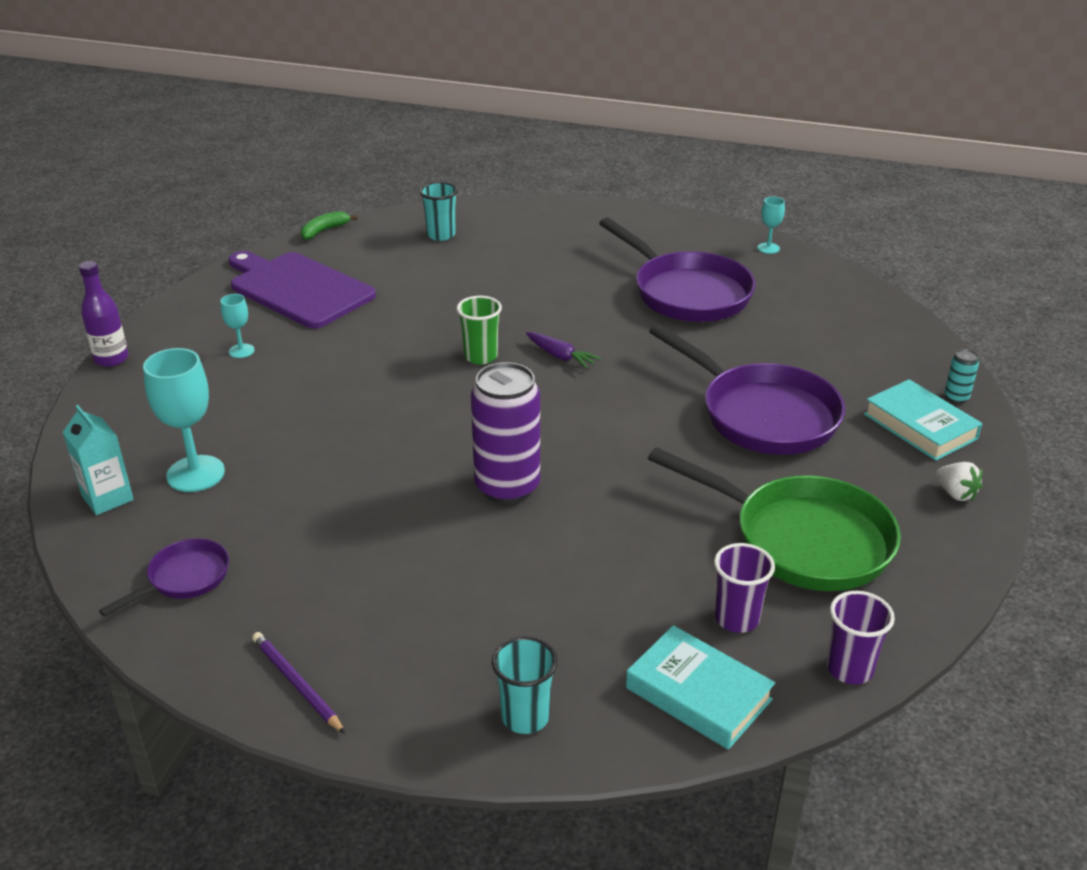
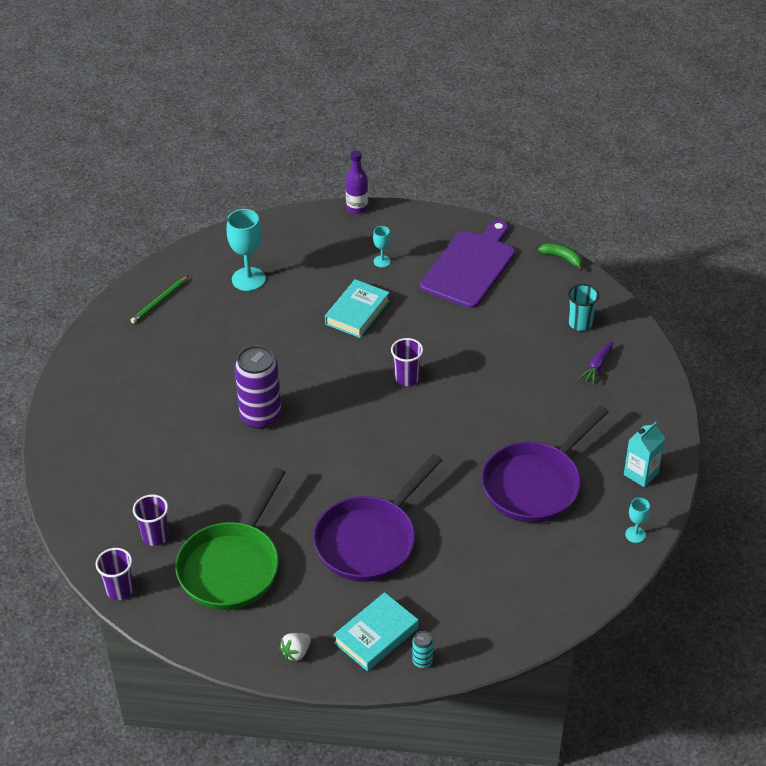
camera: 80 degrees right, 10 degrees up
turquoise carton [63,405,134,515] -> turquoise carton moved to [624,421,665,487]
purple pan [99,539,229,617] -> green pencil [131,276,188,324]
purple pencil [252,632,345,734] -> none
green cup [457,296,502,365] -> purple cup [391,338,423,386]
turquoise cup [492,636,558,734] -> none
purple carrot [526,332,601,369] -> purple carrot moved to [578,342,613,385]
turquoise book [626,625,775,750] -> turquoise book moved to [325,279,390,338]

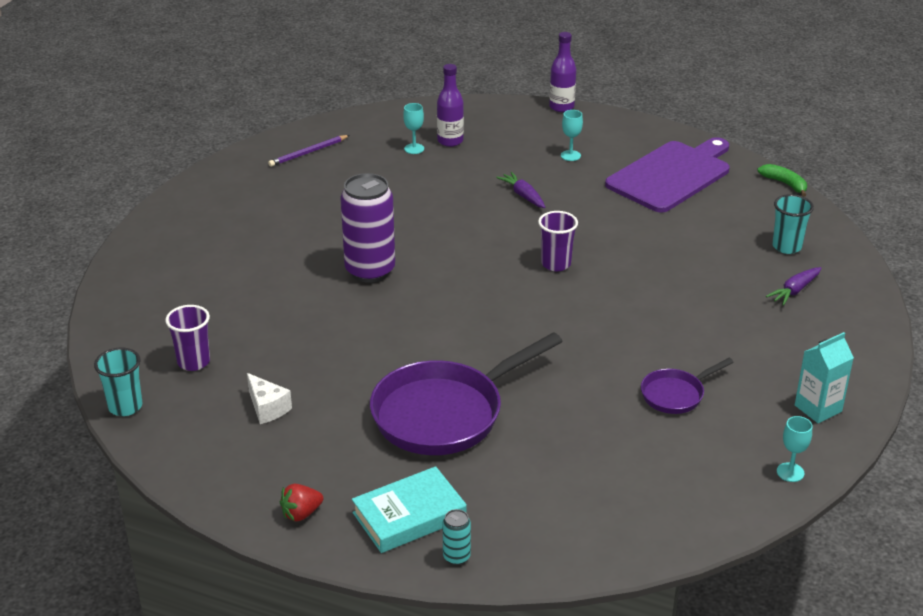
camera: 15 degrees right, 10 degrees down
purple cup [96,548,133,600] -> turquoise cup [94,348,143,416]
green pencil [131,276,188,324] -> purple pencil [268,135,350,167]
green pan [175,468,286,610] -> white cheese [247,373,292,424]
turquoise goblet [227,209,266,291] -> turquoise goblet [403,103,424,154], size x0.51
white strawberry [279,633,311,662] -> red strawberry [280,484,323,522]
turquoise book [325,279,390,338] -> purple carrot [496,172,545,208]
purple pan [481,406,609,523] -> purple pan [641,358,734,414], size x0.49
none -> purple bottle [437,64,464,147]

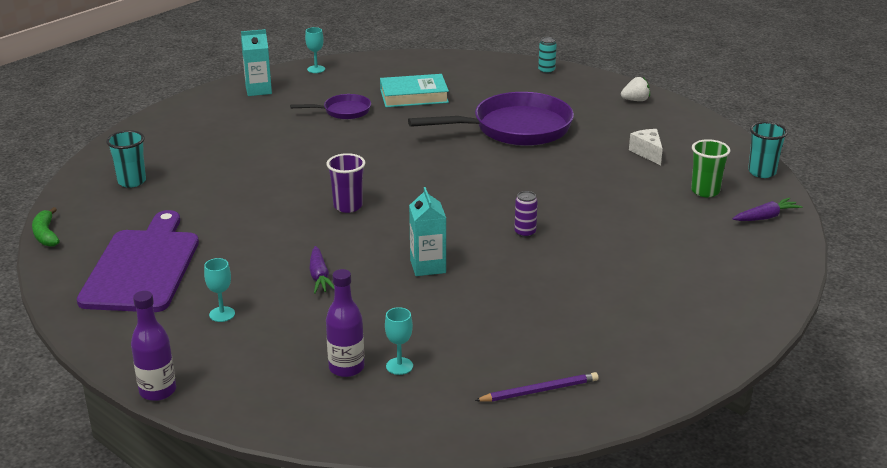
camera: 160 degrees left, 5 degrees down
purple cup [165,305,210,371] -> green cup [691,139,730,197]
red strawberry [280,484,323,522] -> white strawberry [621,77,650,101]
purple can [340,173,395,283] -> purple can [514,191,538,238], size x0.43
turquoise book [352,466,467,553] -> turquoise book moved to [380,74,449,107]
purple cutting board [605,137,730,213] -> purple cutting board turned 120 degrees clockwise [77,210,199,312]
purple carrot [766,267,821,306] -> purple carrot moved to [733,198,802,221]
none -> turquoise carton [409,187,446,276]

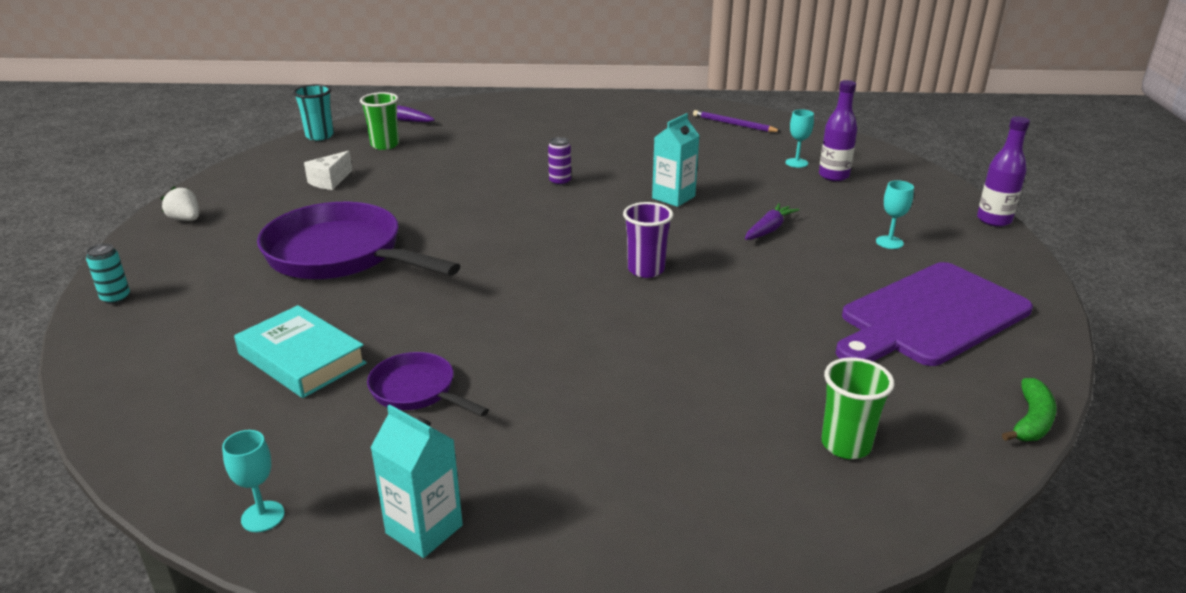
camera: 130 degrees left, 0 degrees up
turquoise cup [106,130,146,188] -> green cup [821,357,895,459]

